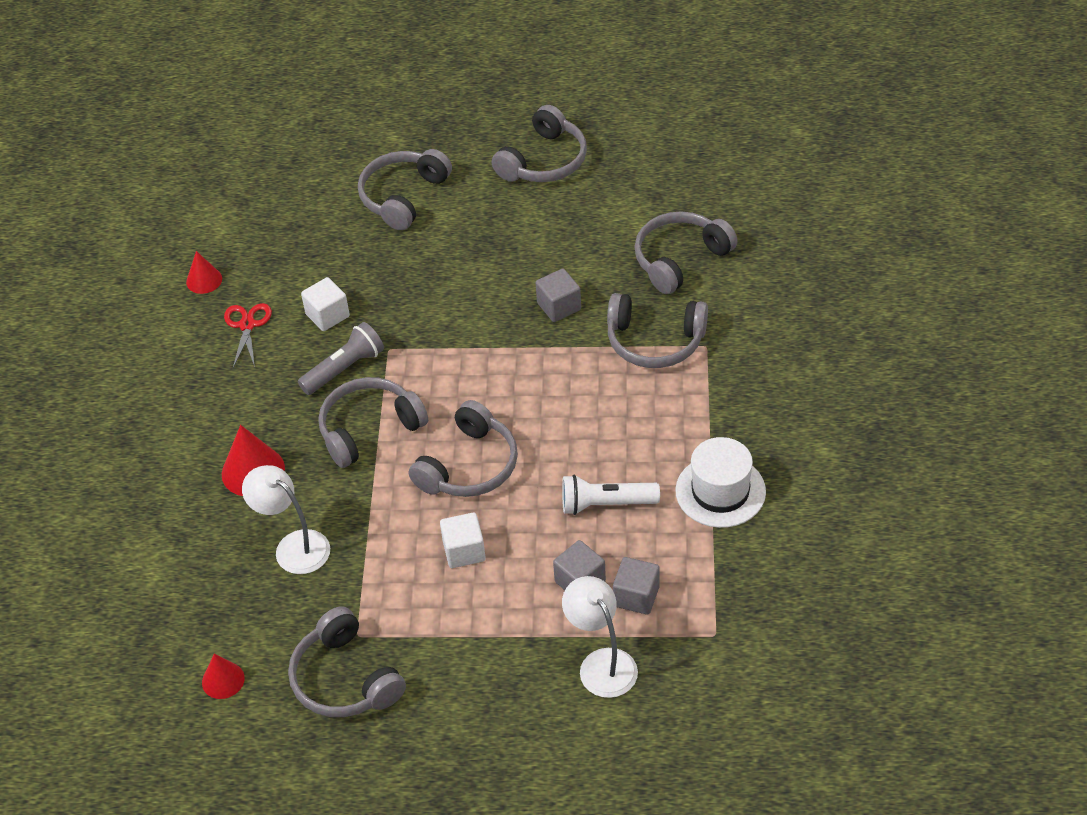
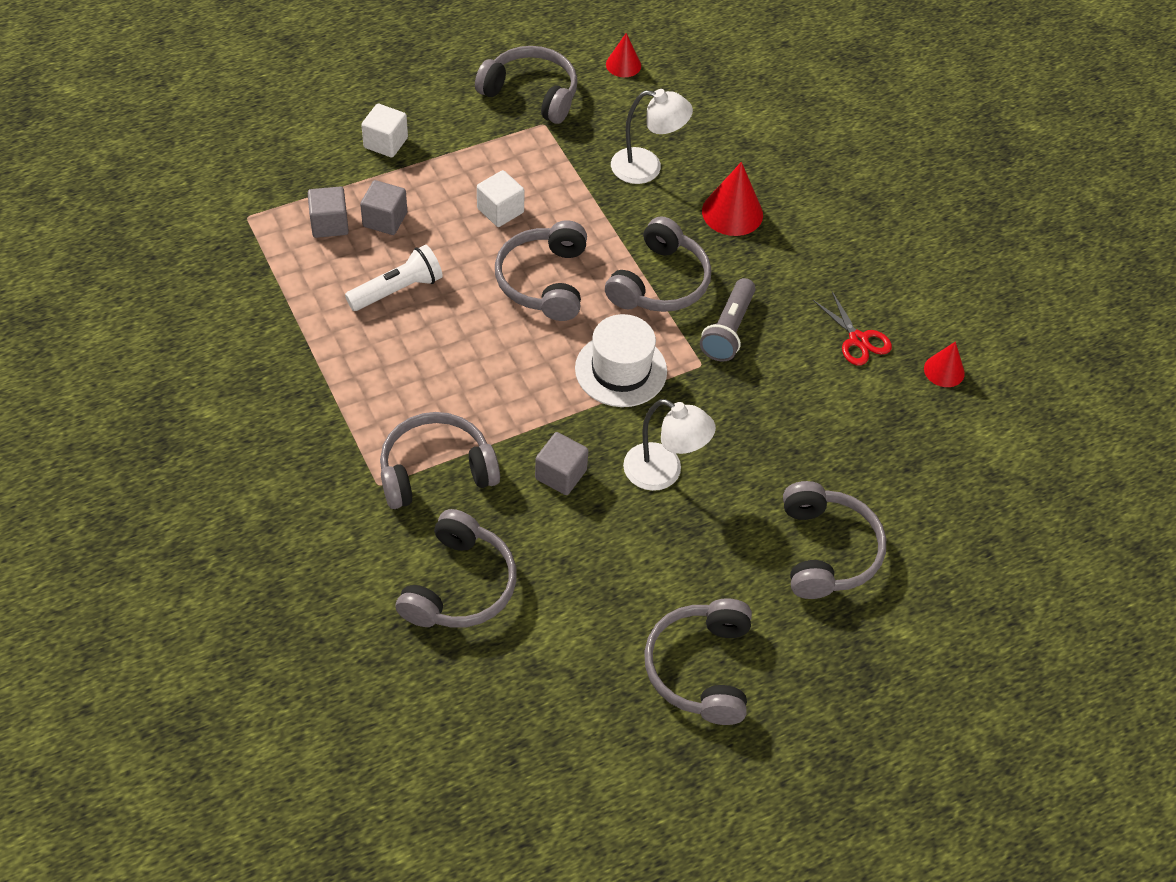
camera: 145 degrees right, 5 degrees up
white cube [301,277,350,331] -> white cube moved to [361,104,408,158]
white lamp [562,576,638,698] -> white lamp moved to [623,399,716,491]
white hat [675,437,766,528] -> white hat moved to [575,314,667,407]

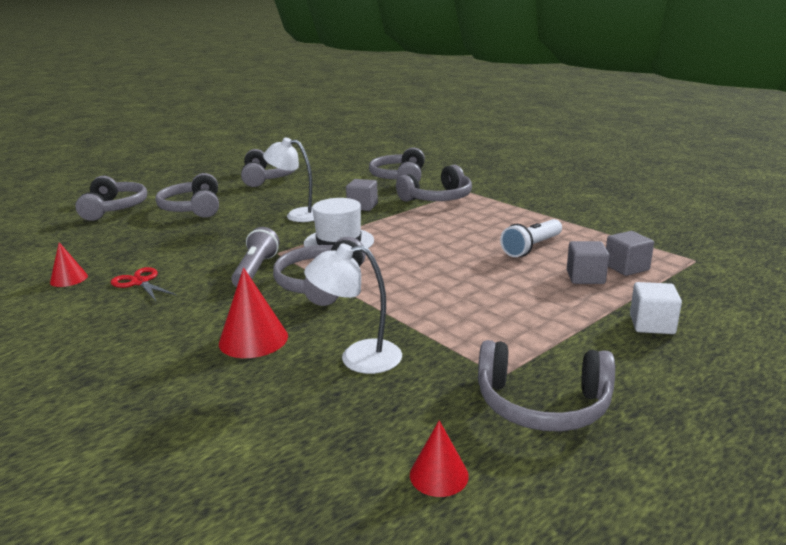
camera: 170 degrees right, 30 degrees down
white cube [477,170,525,227] -> none
grey headphones [495,221,587,321] -> grey headphones moved to [75,176,147,221]

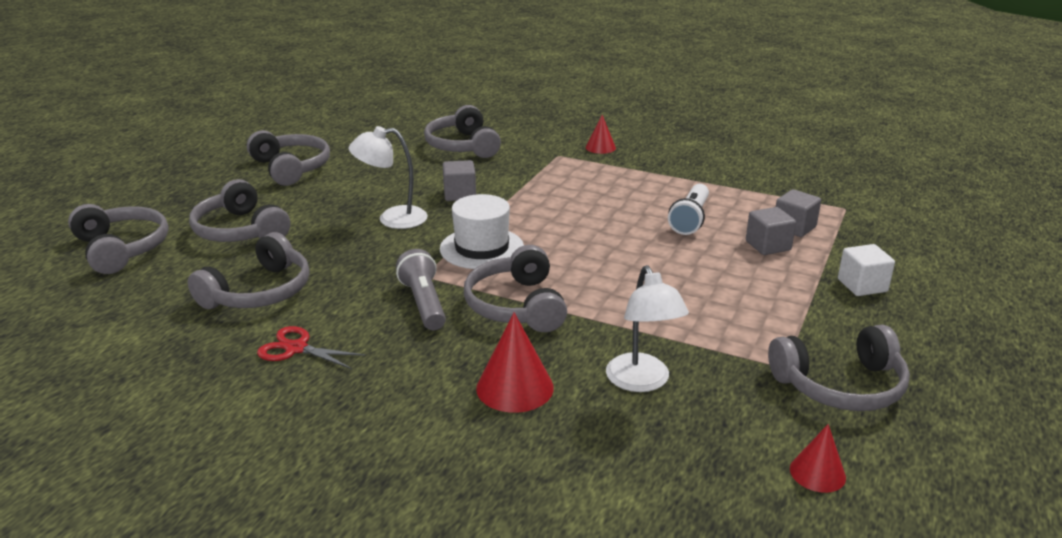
camera: 25 degrees left, 5 degrees up
red cone [50,242,88,287] -> red cone moved to [586,115,616,154]
white lamp [304,243,402,374] -> white lamp turned 75 degrees counterclockwise [606,265,689,392]
grey headphones [396,165,472,202] -> grey headphones moved to [188,232,310,309]

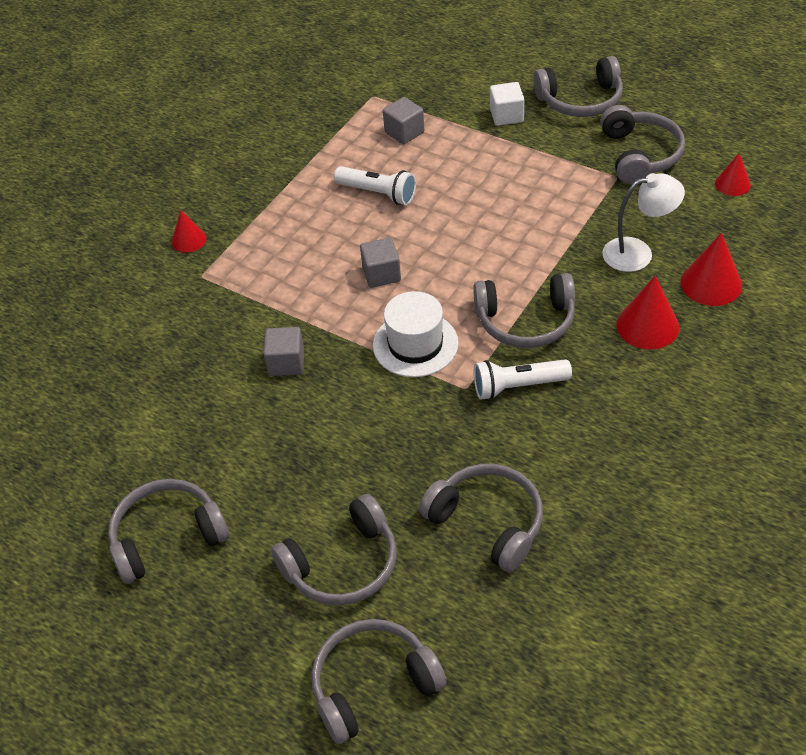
camera: 80 degrees left, 20 degrees up
red scissors [257,326,366,369] -> none
white lamp [348,126,428,229] -> none
grey flashlight [396,249,446,330] -> white flashlight [474,359,572,400]
grey headphones [424,105,501,158] -> grey headphones moved to [533,56,623,117]
grey cube [746,207,796,255] -> grey cube moved to [360,238,401,288]
none -> red cone [680,233,742,306]

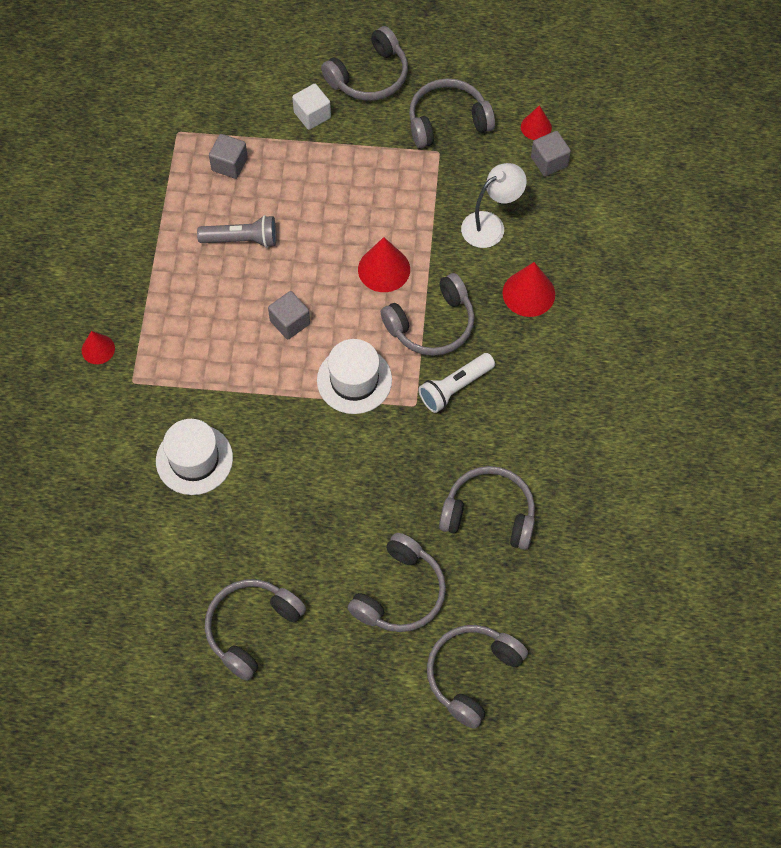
camera: 30 degrees left, 15 degrees up
grey cube [264,327,304,376] -> grey cube moved to [531,131,571,177]
white flashlight [334,166,416,205] -> grey flashlight [197,215,277,248]
grey headphones [601,105,685,184] -> grey headphones turned 75 degrees counterclockwise [409,78,495,148]
red cone [680,233,742,306] -> red cone moved to [358,237,410,292]
none -> white hat [156,419,233,495]

